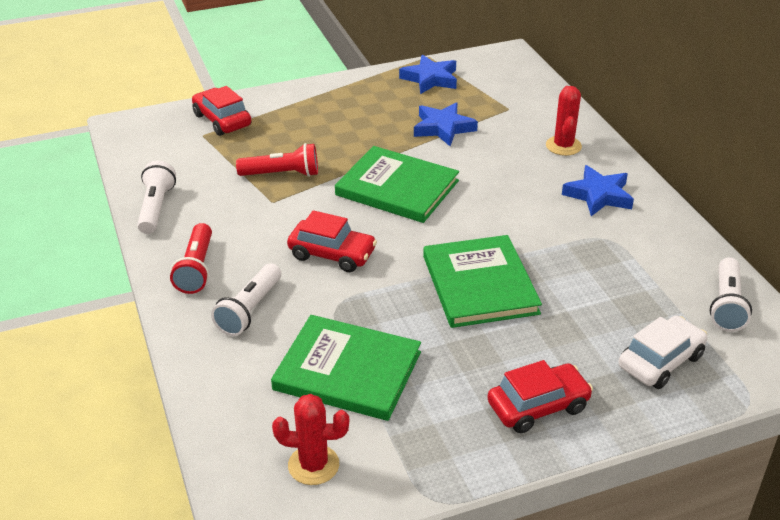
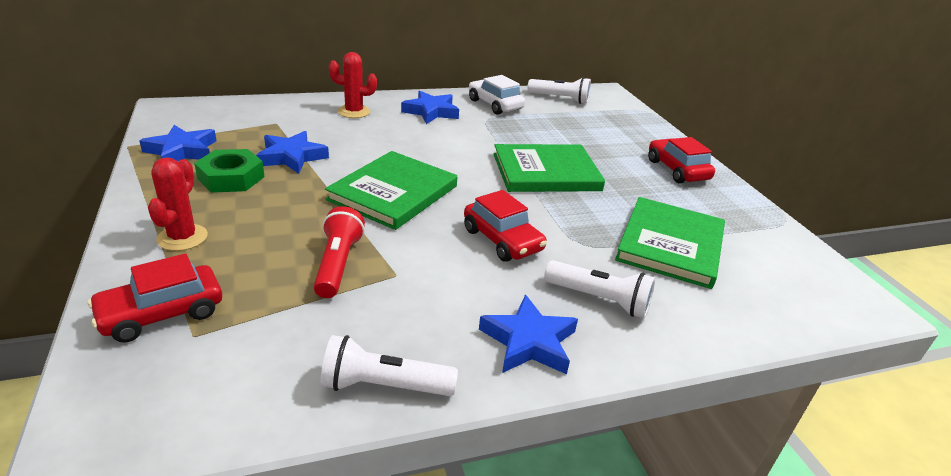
camera: 90 degrees left, 5 degrees down
red flashlight [170,223,212,294] -> blue star [479,294,578,374]
red cactus [272,394,349,485] -> red cactus moved to [148,158,208,251]
red car [287,210,377,272] -> red car turned 120 degrees clockwise [464,190,547,262]
white car [619,316,707,389] -> white car moved to [469,75,525,115]
none -> green nut [194,149,265,193]

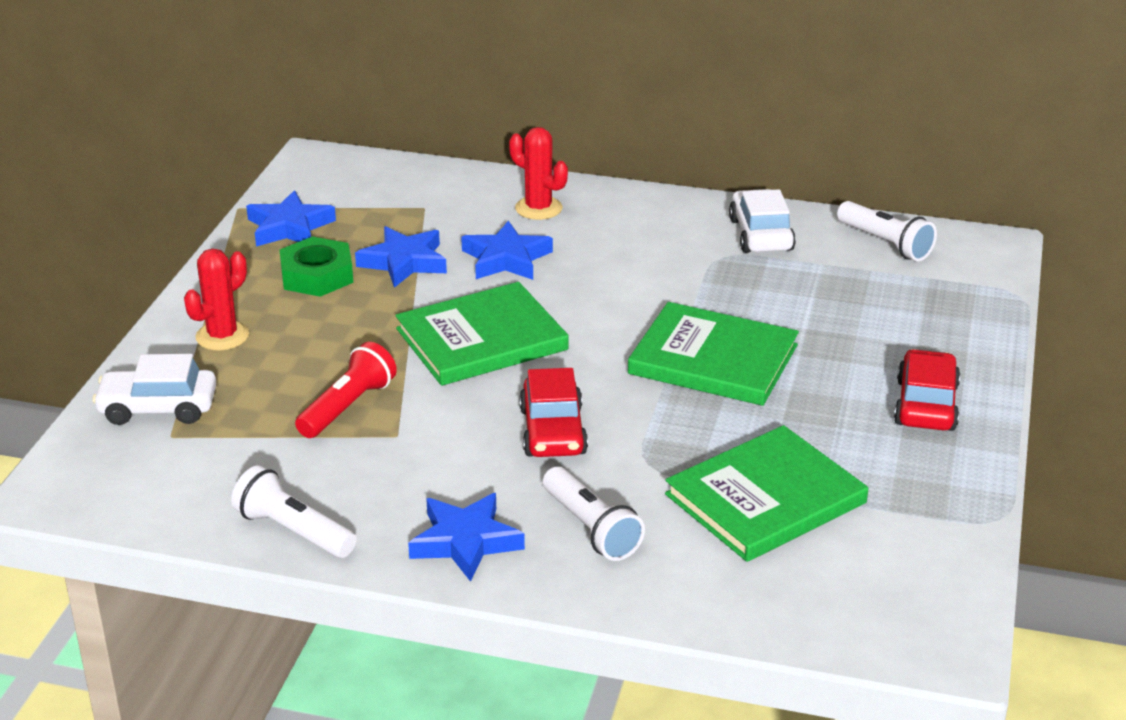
camera: 35 degrees right, 0 degrees up
red car [88,253,222,343] -> white car [92,354,216,425]
blue star [401,91,459,124] -> blue star moved to [461,221,553,280]

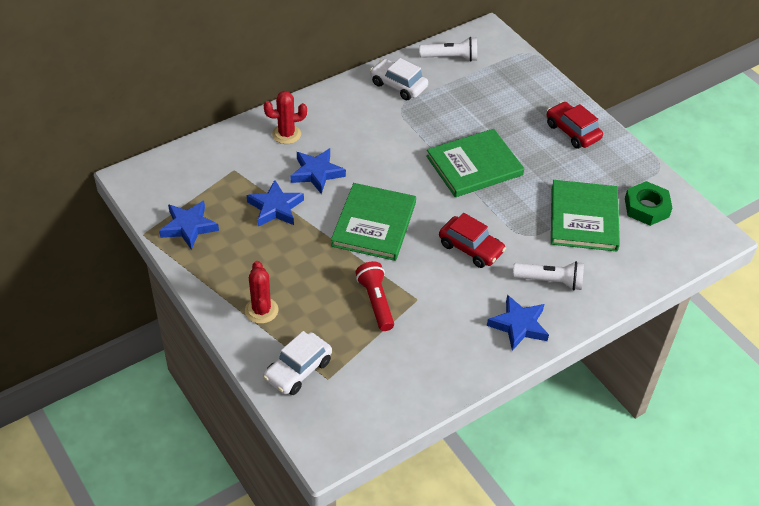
camera: 50 degrees left, 15 degrees up
white flashlight [231,465,356,558] -> none
green nut [280,236,353,297] -> green nut moved to [625,181,672,226]

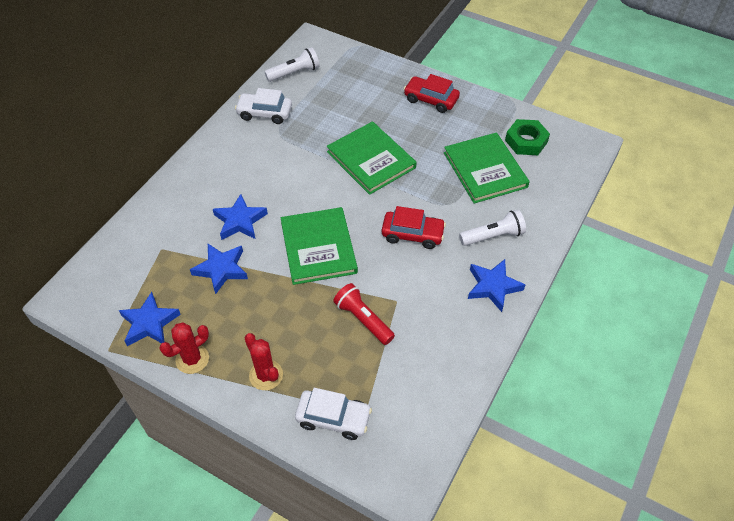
camera: 25 degrees left, 5 degrees up
white car [263,331,332,395] -> white car turned 90 degrees counterclockwise [295,388,372,440]
red cactus [264,91,307,144] -> red cactus moved to [159,322,209,374]
green book [426,129,524,197] -> green book turned 75 degrees counterclockwise [327,121,417,195]

